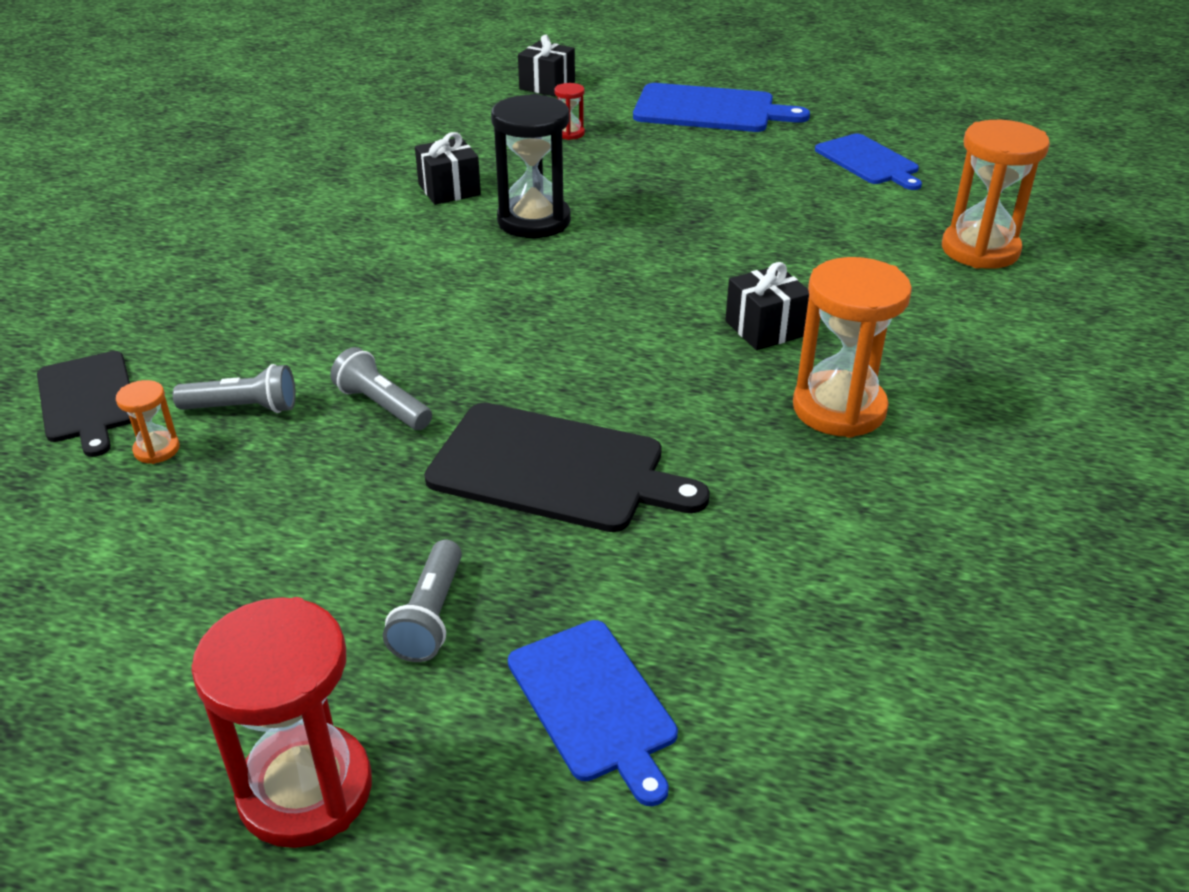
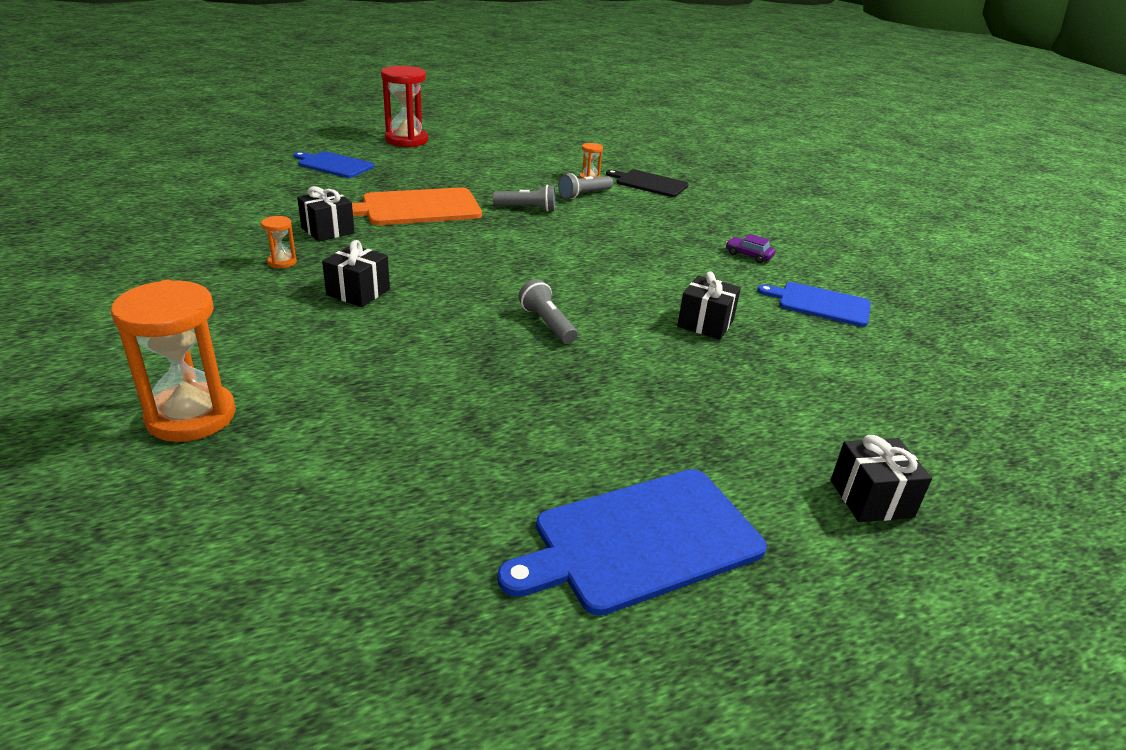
camera: 140 degrees right, 5 degrees down
grey flashlight [383,540,462,662] -> grey flashlight moved to [518,279,578,344]
black cutting board [424,403,710,532] -> orange cutting board [352,187,482,225]
black hourglass [491,94,571,238] -> none
red hourglass [555,83,585,140] -> none
orange hourglass [793,257,912,438] -> orange hourglass [261,216,297,268], size x0.46
blue cutting board [815,133,922,190] -> blue cutting board moved to [757,282,871,327]
none -> black gift [297,186,355,242]
none -> purple car [726,234,776,263]

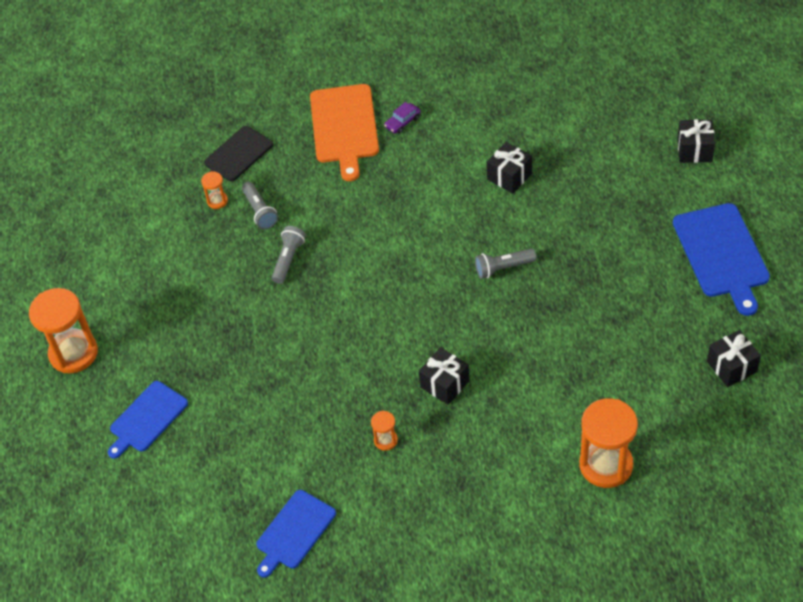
camera: 70 degrees left, 20 degrees up
black gift [297,186,355,242] -> black gift moved to [707,330,761,387]
orange cutting board [352,187,482,225] -> orange cutting board moved to [310,84,379,181]
red hourglass [381,66,428,147] -> orange hourglass [29,288,98,373]
blue cutting board [757,282,871,327] -> blue cutting board moved to [256,490,336,578]

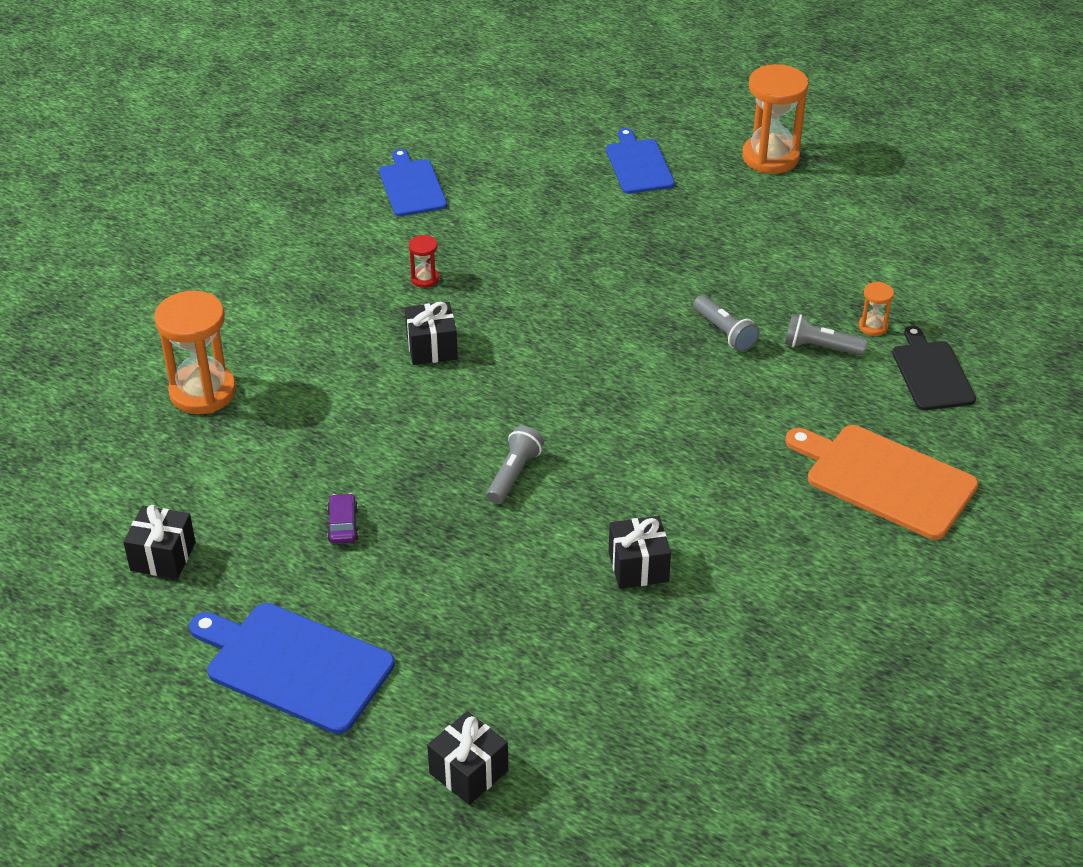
camera: 125 degrees right, 10 degrees down
orange hourglass [371,411,398,451] -> red hourglass [409,235,439,288]
purple car [384,102,421,134] -> purple car moved to [327,493,359,544]

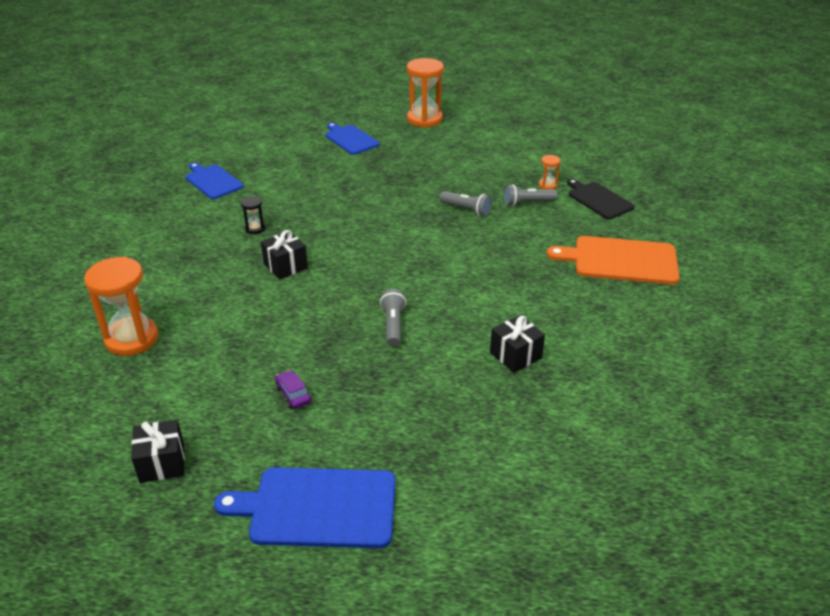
camera: 25 degrees left, 5 degrees down
red hourglass [409,235,439,288] -> black hourglass [241,196,265,234]
black gift [427,711,508,805] -> none

